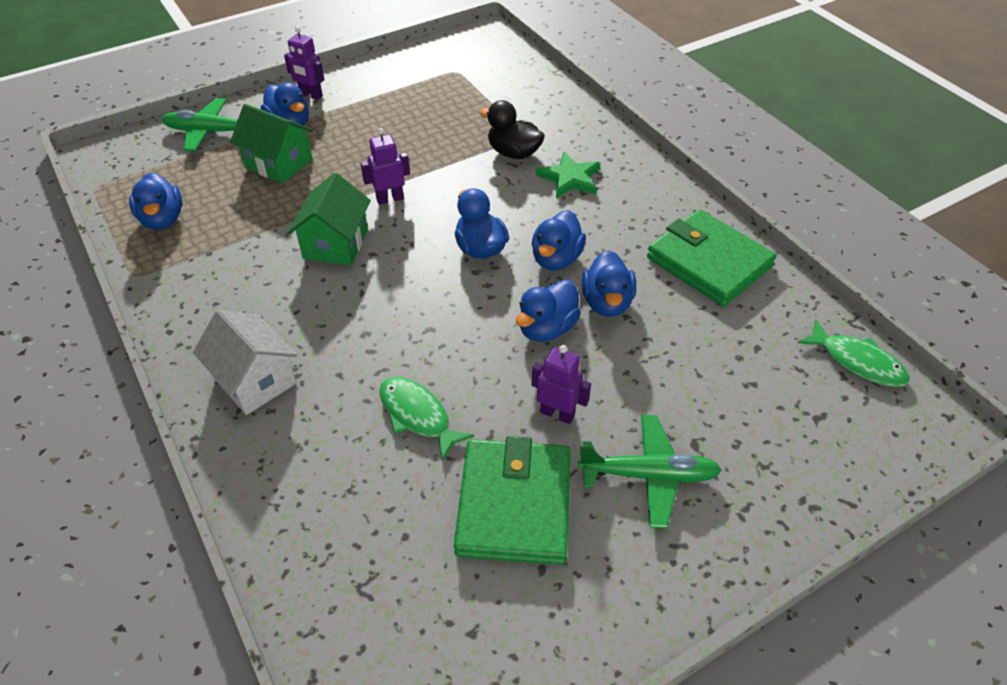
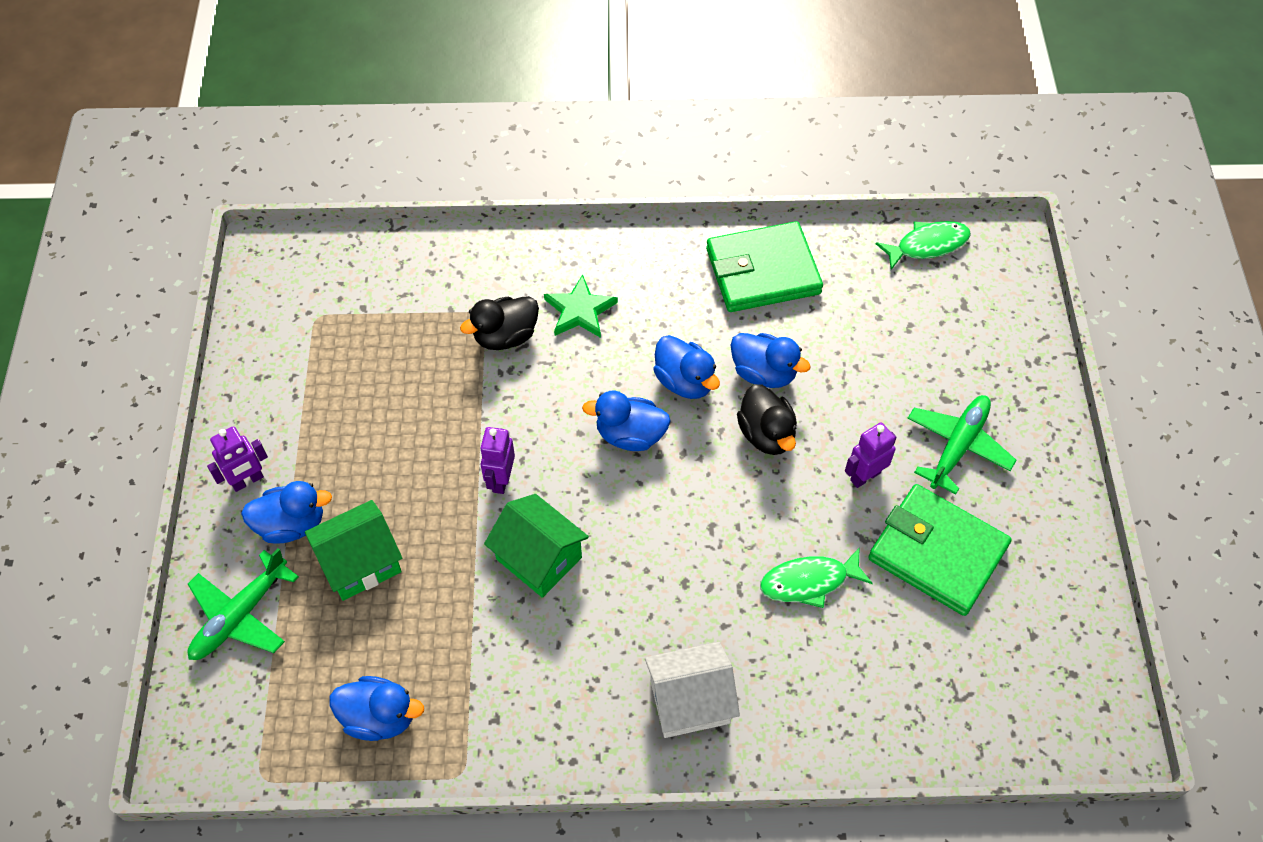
camera: 60 degrees left, 10 degrees up
blue duck [516,280,581,342] -> black duck [737,384,797,455]

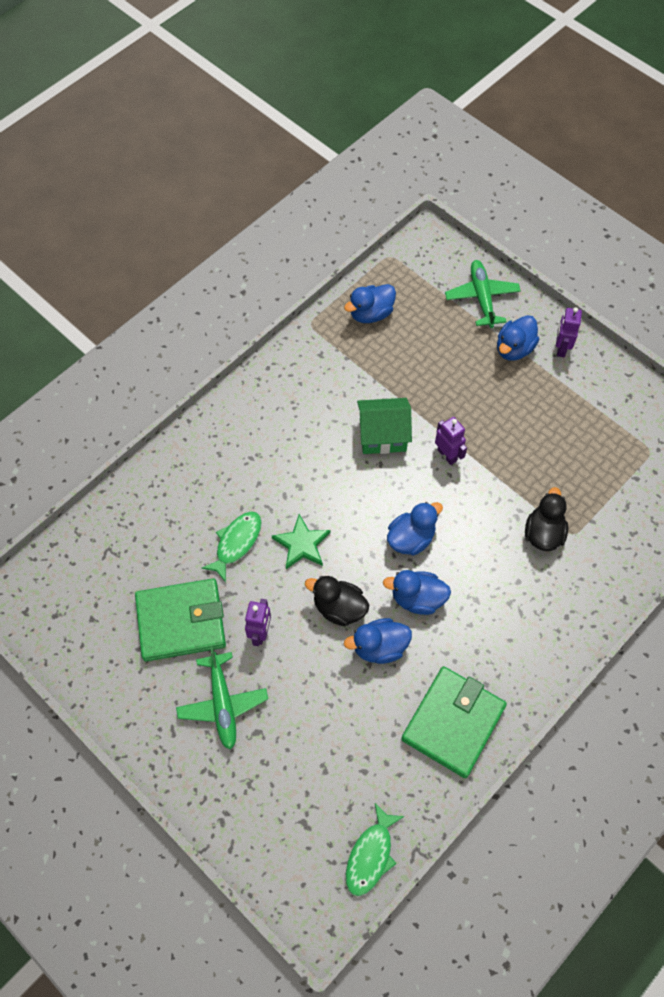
camera: 135 degrees right, 5 degrees up
green house [305,500,402,601] -> none
green star [544,274,618,338] -> green star moved to [272,514,331,569]
white house [645,642,740,738] -> none

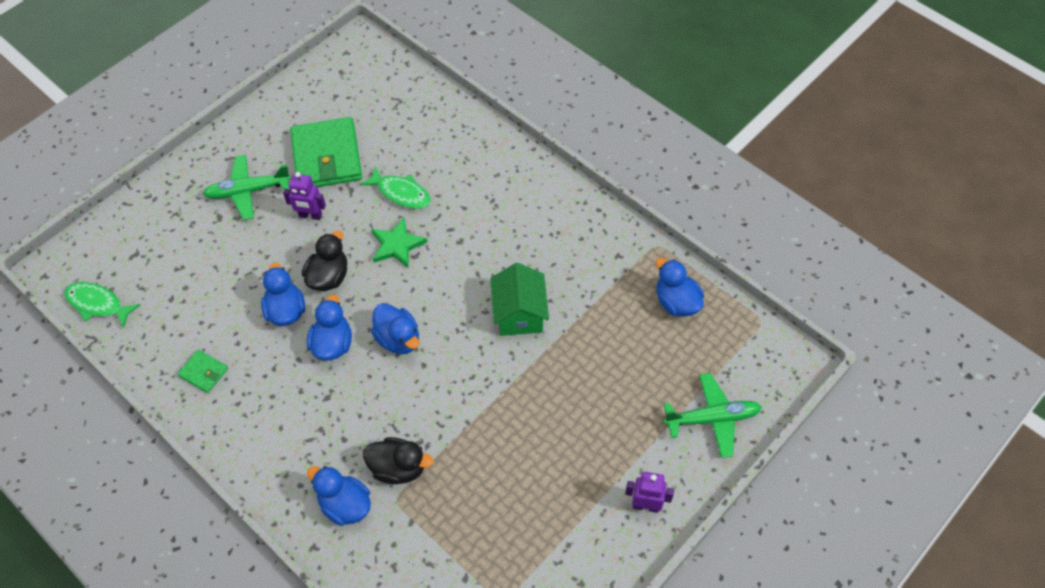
camera: 90 degrees right, 5 degrees down
green wallet [401,666,507,778] -> green wallet [178,349,228,393], size x0.46
purple robot [435,417,467,465] -> none
blue duck [497,315,539,361] -> blue duck moved to [307,466,371,526]

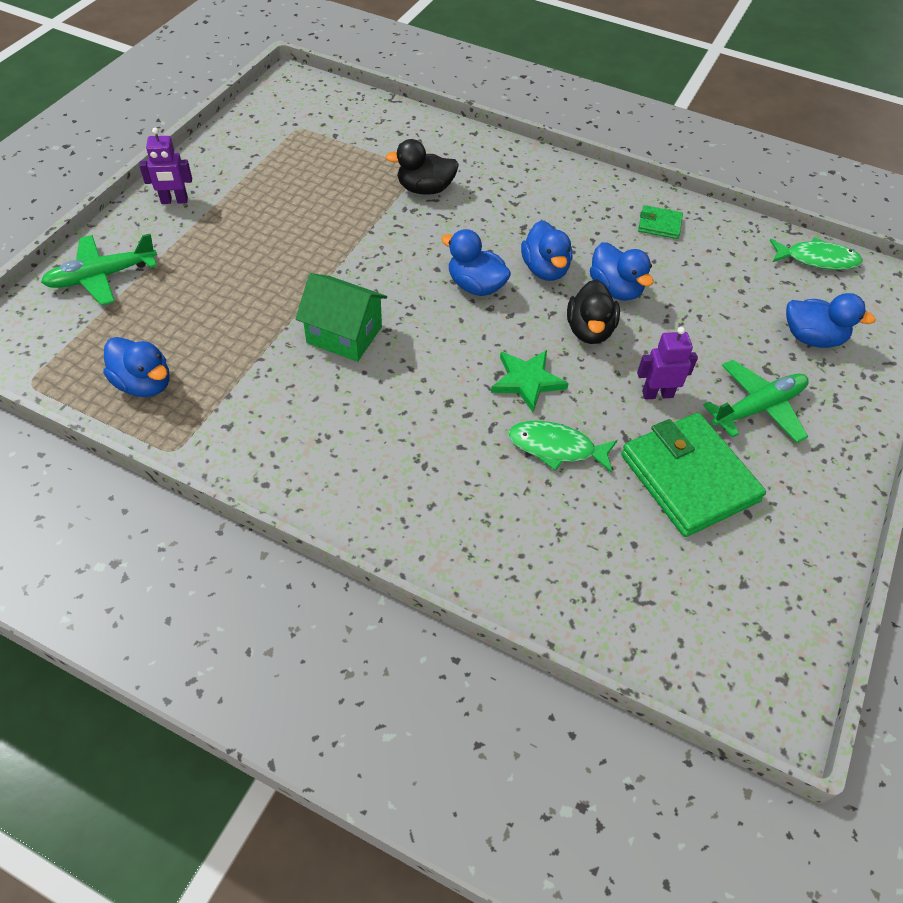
camera: 160 degrees right, 5 degrees down
blue duck [307,466,371,526] -> blue duck moved to [786,293,876,348]
green house [490,263,549,336] -> green house turned 45 degrees counterclockwise [295,273,387,362]

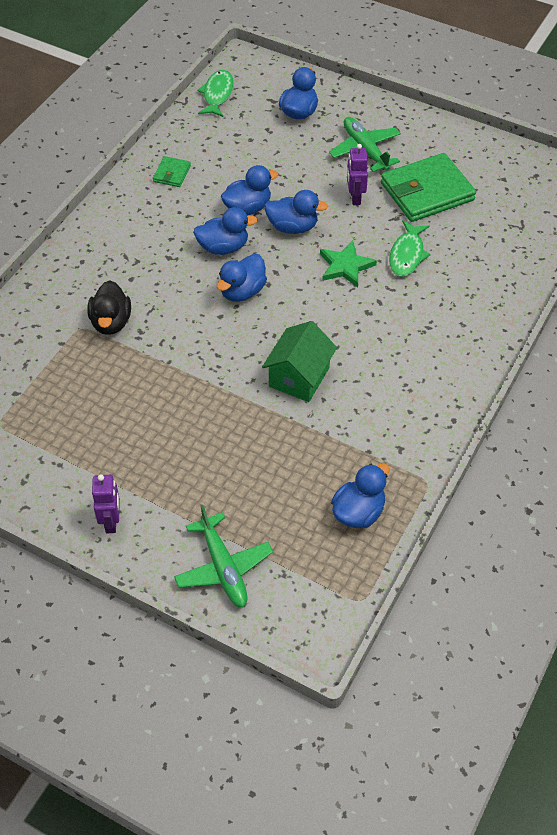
camera: 85 degrees left, 0 degrees up
black duck [567,279,620,344] -> blue duck [264,190,328,234]

